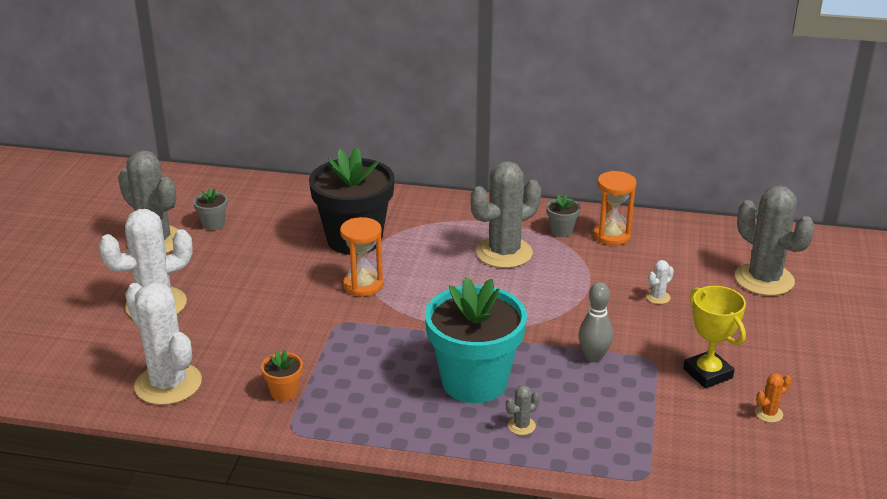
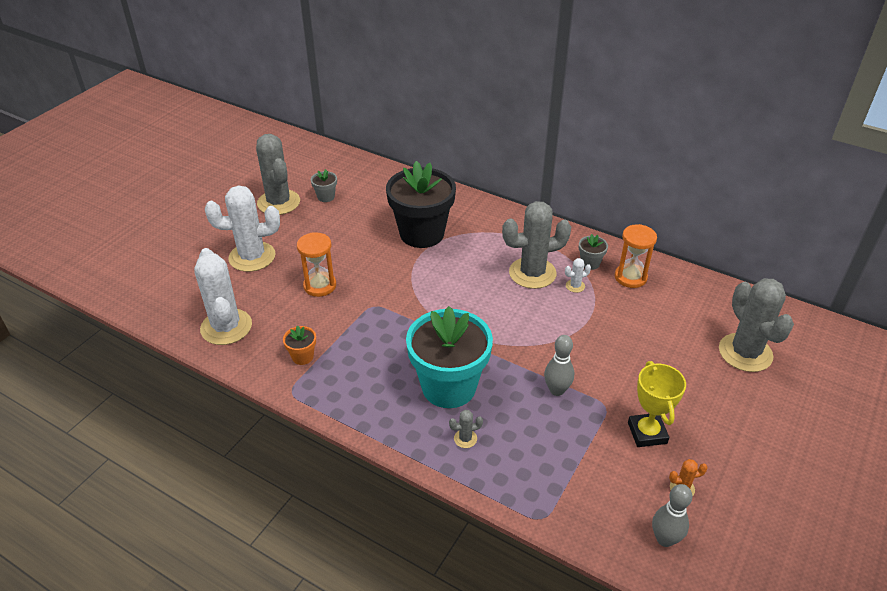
camera: 20 degrees right, 10 degrees up
orange hourglass [340,217,383,296] -> orange hourglass moved to [297,232,336,297]
white cactus [646,260,674,304] -> white cactus moved to [565,258,591,293]
none -> grey bowling pin [652,484,693,547]

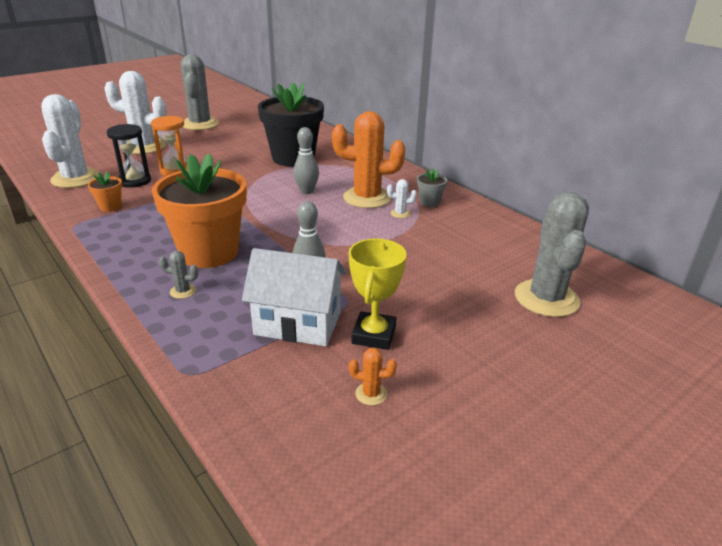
camera: 20 degrees right, 10 degrees down
grey flower pot [311,169,337,202] -> none
turquoise flower pot [406,306,493,408] -> orange flower pot [152,153,246,268]
grey cactus [502,201,571,289] -> orange cactus [332,111,406,208]
orange hourglass [615,224,657,288] -> none
grey bowling pin [652,484,693,547] -> grey bowling pin moved to [293,127,319,194]
none -> black hourglass [107,124,151,188]
none -> white house [242,248,347,346]

